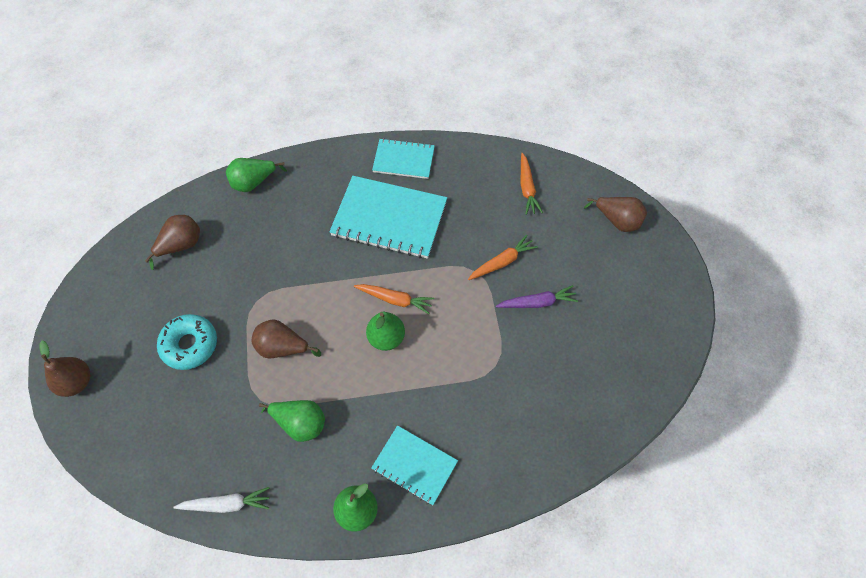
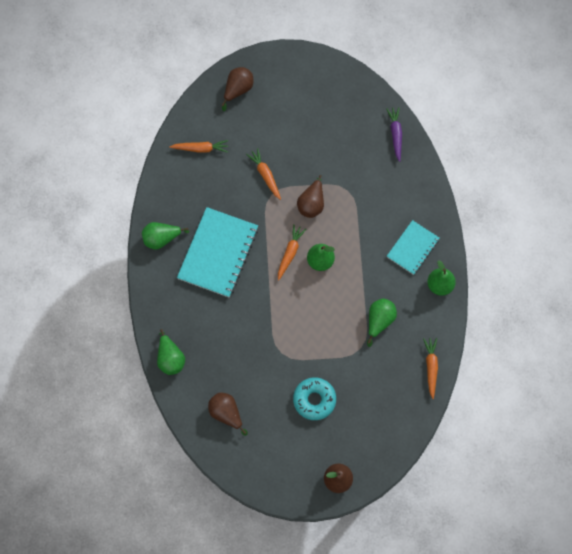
camera: 85 degrees left, 10 degrees up
white carrot [173,487,270,513] -> orange carrot [423,338,438,399]
brown pear [252,319,321,359] -> brown pear moved to [297,175,324,218]
turquoise notebook [372,138,435,179] -> green pear [142,222,189,250]
purple carrot [496,285,578,308] -> purple carrot moved to [386,107,402,162]

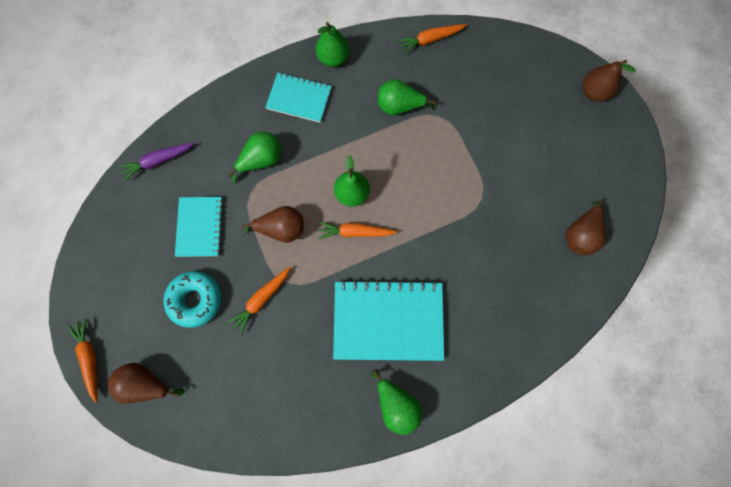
camera: 110 degrees left, 5 degrees up
green pear [157,329,185,375] -> green pear moved to [228,132,282,183]
orange carrot [169,140,228,153] -> orange carrot moved to [68,318,98,403]
turquoise donut [293,377,336,420] -> turquoise donut moved to [163,271,221,328]
none -> turquoise notebook [175,197,223,257]

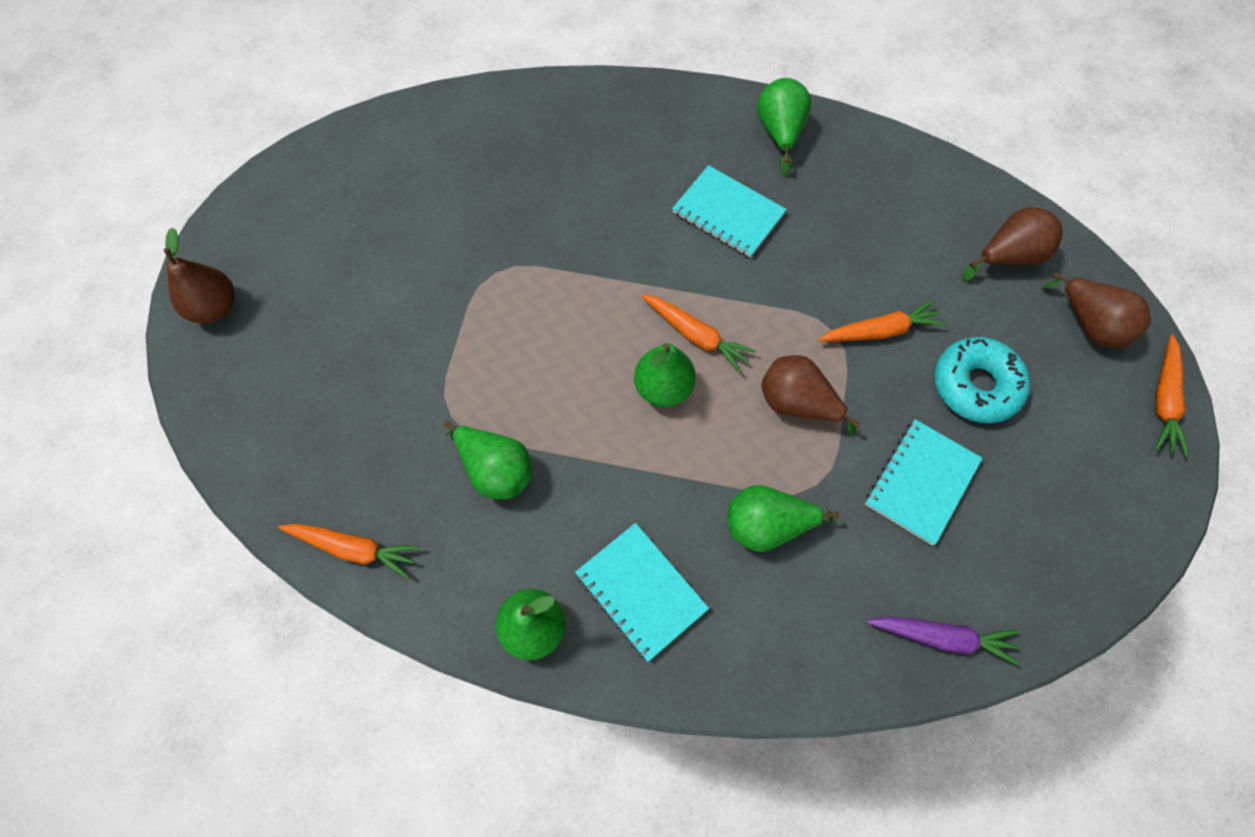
camera: 145 degrees left, 10 degrees down
turquoise notebook [333,279,444,361] -> turquoise notebook [672,165,787,257], size x0.59
brown pear [565,199,606,255] -> brown pear moved to [962,207,1062,281]

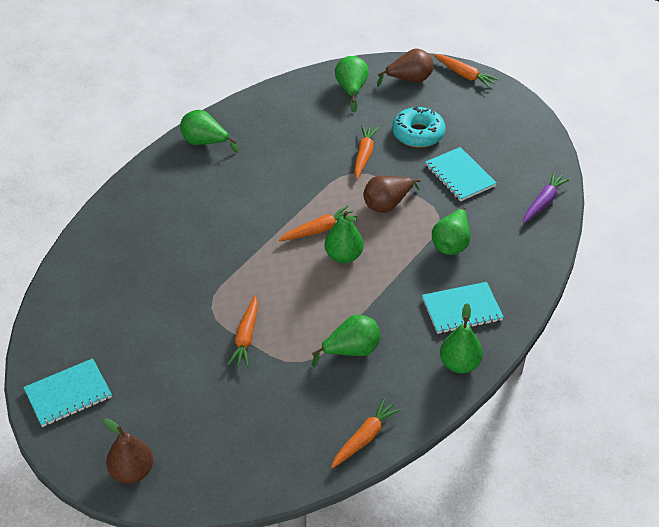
camera: 65 degrees left, 20 degrees down
turquoise notebook [672,165,787,257] -> turquoise notebook moved to [23,358,112,427]
brown pear [962,207,1062,281] -> green pear [335,56,369,112]
none -> orange carrot [227,295,258,368]

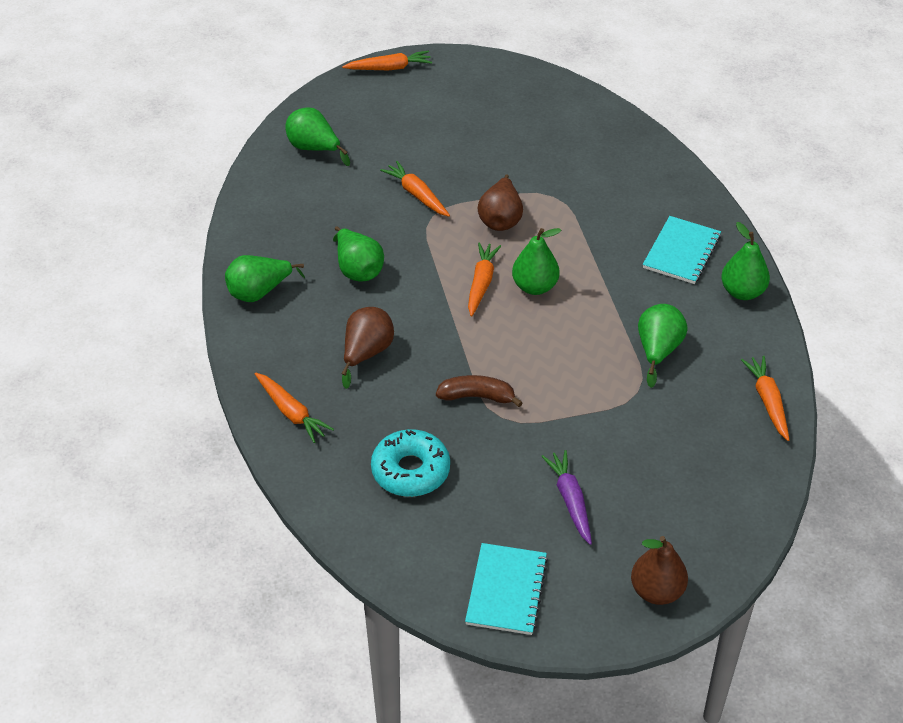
camera: 50 degrees left, 0 degrees up
orange carrot [227,295,258,368] -> orange carrot moved to [255,373,334,443]
brown pear [377,49,433,87] -> brown pear moved to [342,307,394,389]
turquoise donut [392,107,446,148] -> turquoise donut moved to [371,429,450,497]
turquoise notebook [425,147,497,201] -> none
green pear [432,206,470,255] -> green pear moved to [333,226,384,281]
purple carrot [523,172,570,223] -> purple carrot moved to [541,450,592,545]
none -> brown banana [436,375,523,407]

